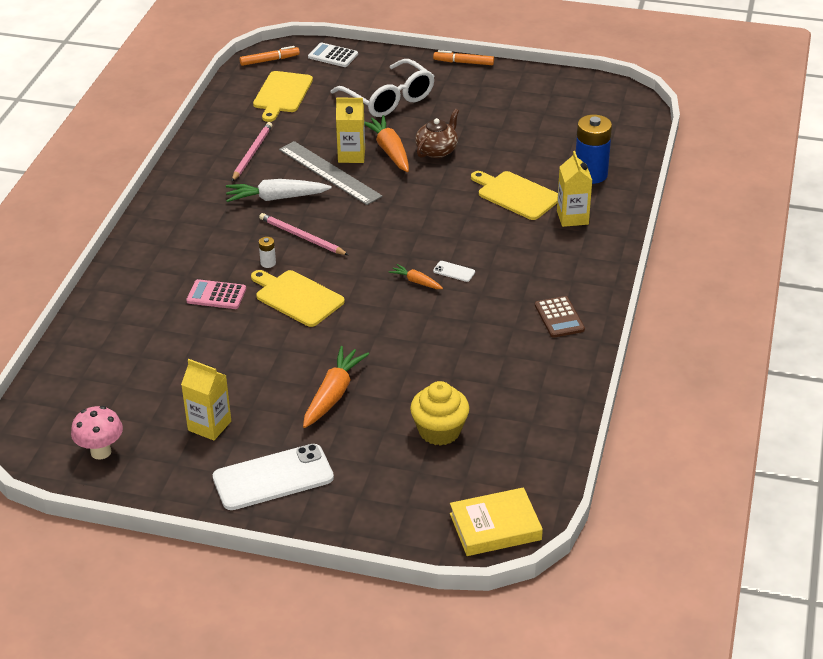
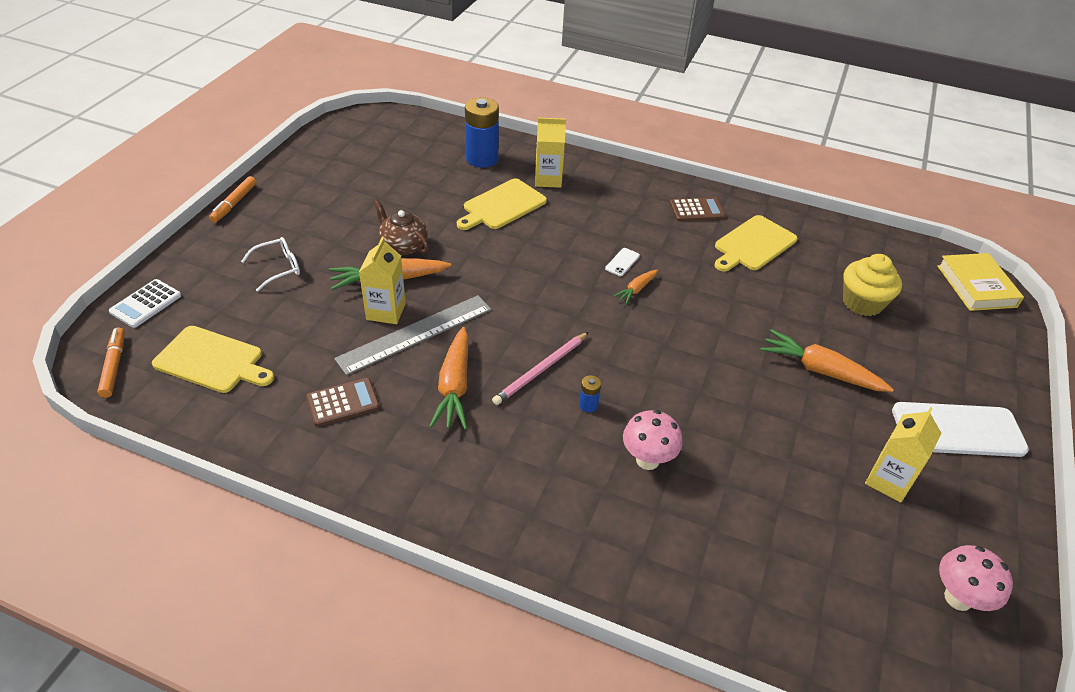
camera: 85 degrees left, 5 degrees up
pink calculator [186,279,246,309] -> pink mushroom [623,410,682,470]
white phone [213,444,334,510] -> white phone turned 75 degrees counterclockwise [892,402,1029,457]
white carrot [226,179,332,202] -> orange carrot [429,327,469,430]
pink pencil [232,122,272,181] -> brown calculator [306,378,380,427]
yellow cutting board [251,270,345,327] -> yellow cutting board moved to [715,215,797,272]
white battery [259,237,276,268] -> blue battery [579,375,601,413]
white glasses [331,59,435,117] -> white glasses [241,237,300,292], size x0.53

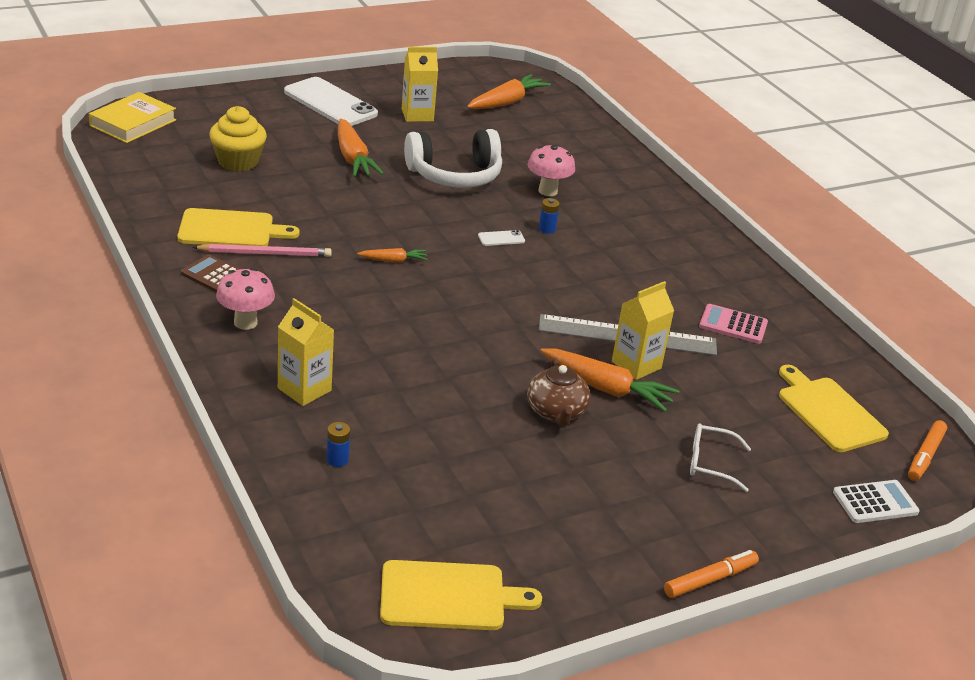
camera: 140 degrees left, 10 degrees down
brown calculator [306,378,380,427] -> pink calculator [699,304,768,344]
orange carrot [429,327,469,430] -> orange carrot moved to [467,74,551,109]
yellow cutting board [457,178,547,230] -> yellow cutting board moved to [380,560,542,630]
blue battery [465,98,499,168] -> blue battery [326,422,350,467], size x0.43
pink pencil [492,332,589,405] -> pink pencil moved to [192,244,332,257]
white phone [605,248,640,276] -> white phone moved to [478,230,525,246]
pink mushroom [939,545,1013,611] -> pink mushroom moved to [216,268,275,330]
none -> white headphones [404,129,502,188]

